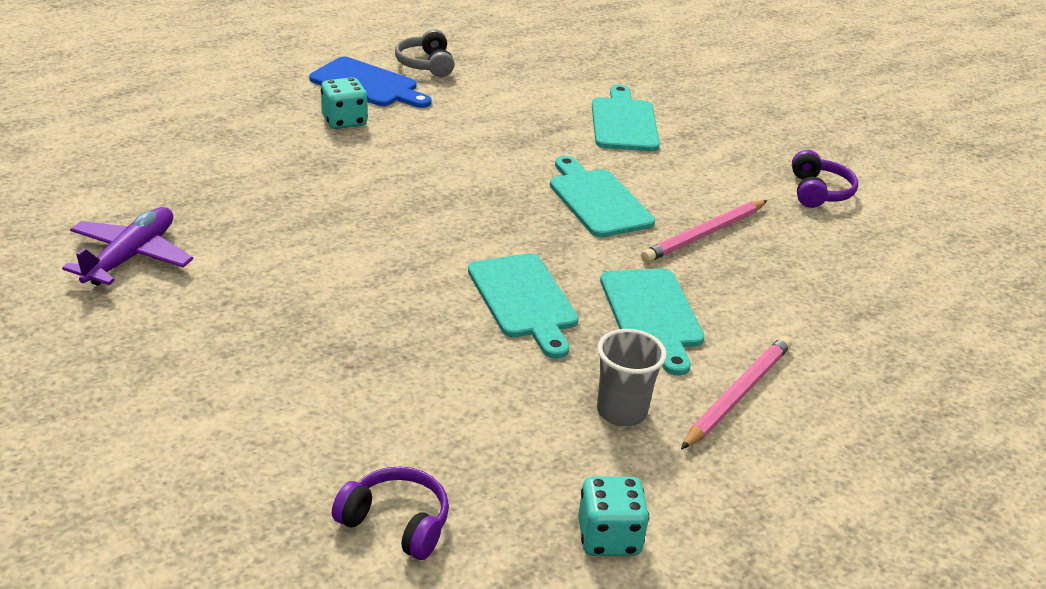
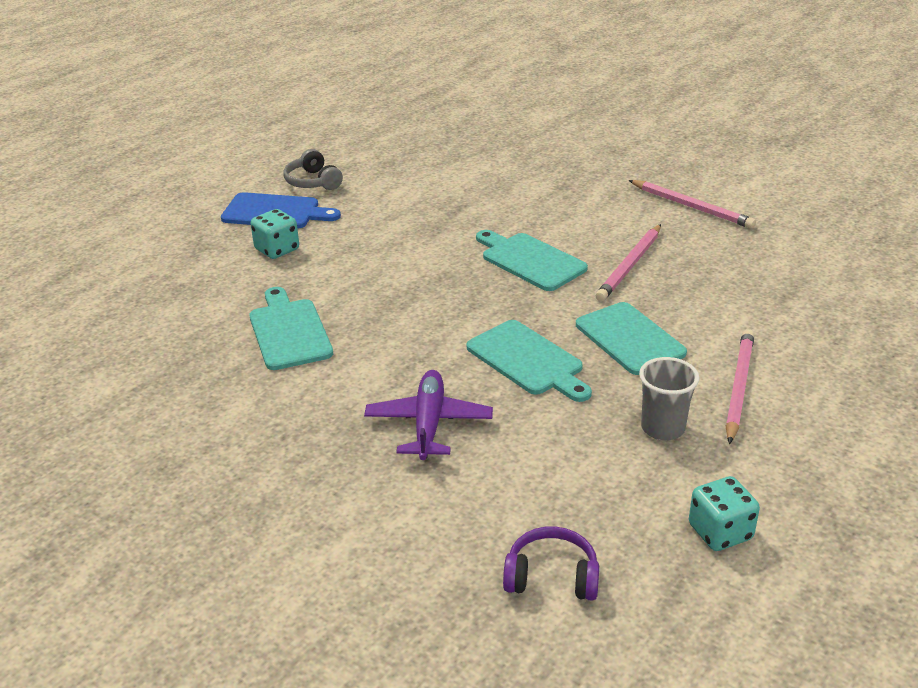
camera: 15 degrees left, 0 degrees up
purple plane [62,207,193,285] -> purple plane moved to [364,370,493,460]
turquoise cutting board [592,85,660,151] -> turquoise cutting board moved to [249,287,333,370]
purple headphones [792,150,858,208] -> pink pencil [629,180,756,229]

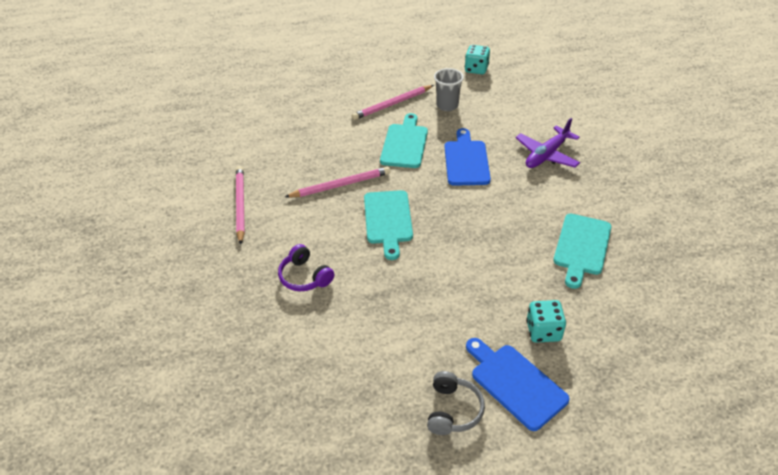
camera: 140 degrees left, 10 degrees up
turquoise cutting board [467,320,592,402] -> blue cutting board [445,128,491,186]
purple headphones [503,527,599,601] -> purple headphones moved to [278,244,334,291]

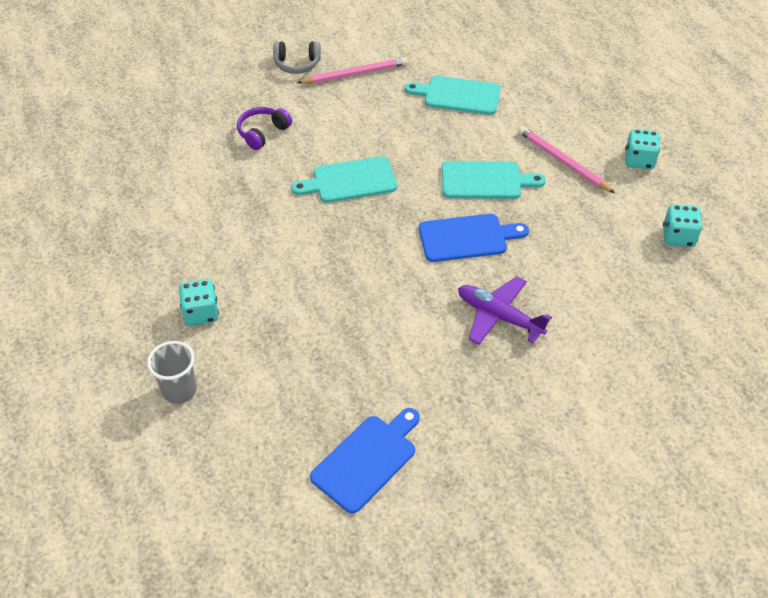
camera: 80 degrees right, 5 degrees up
pink pencil [285,167,390,198] -> none
grey headphones [427,371,485,435] -> grey headphones moved to [273,41,321,74]
grey cup [434,68,464,111] -> grey cup moved to [147,341,197,404]
blue cutting board [466,338,570,431] -> blue cutting board moved to [310,408,420,513]
turquoise cutting board [553,214,612,289] -> turquoise cutting board moved to [405,76,501,115]
none -> turquoise dice [625,129,660,169]

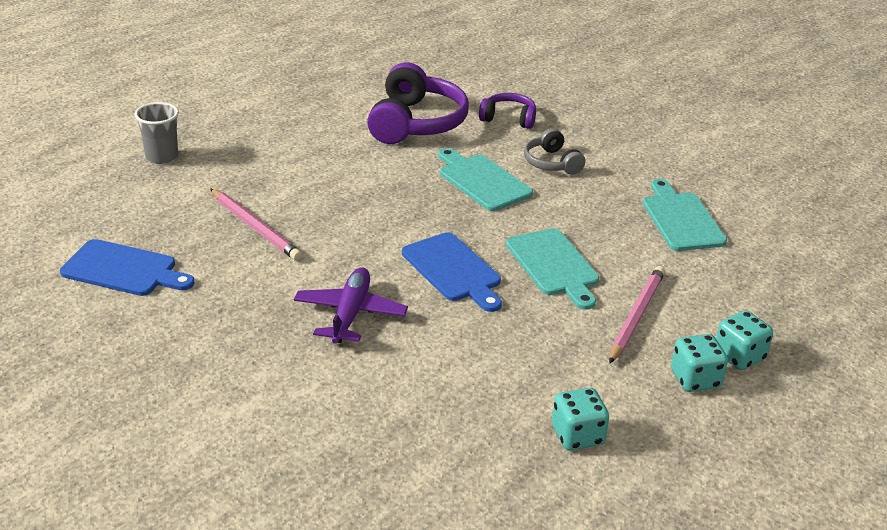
camera: 65 degrees right, 15 degrees down
turquoise dice [179,279,219,326] -> turquoise dice moved to [716,311,773,370]
grey headphones [273,41,321,74] -> grey headphones moved to [524,128,585,175]
pink pencil [297,57,408,84] -> pink pencil moved to [210,189,302,261]
none -> purple headphones [367,63,469,144]

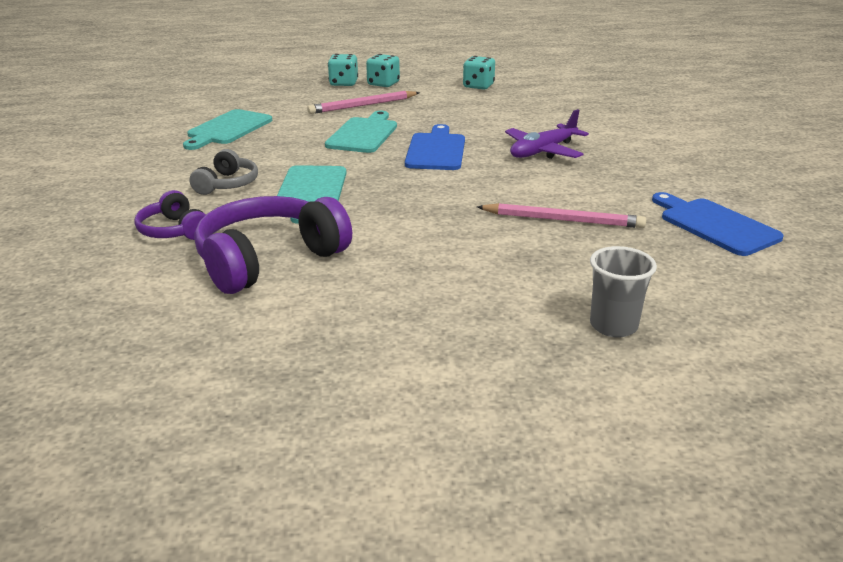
camera: 140 degrees left, 5 degrees down
pink pencil [210,189,302,261] -> pink pencil turned 105 degrees clockwise [477,203,646,228]

